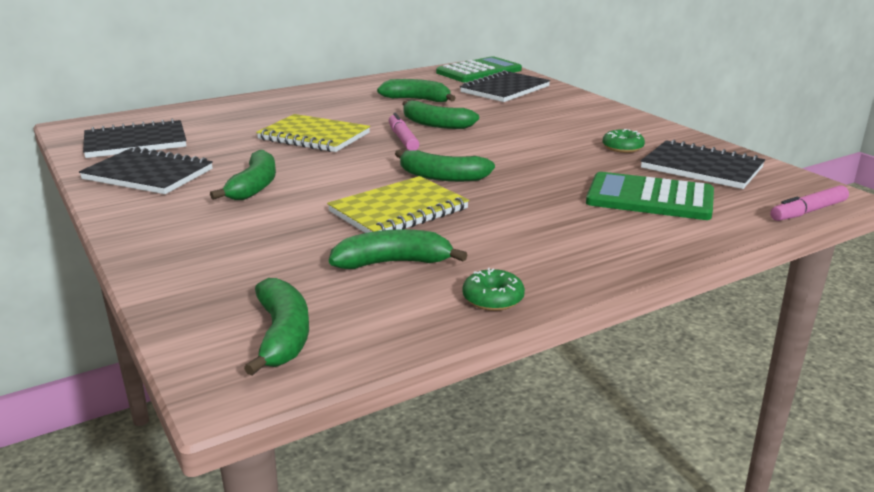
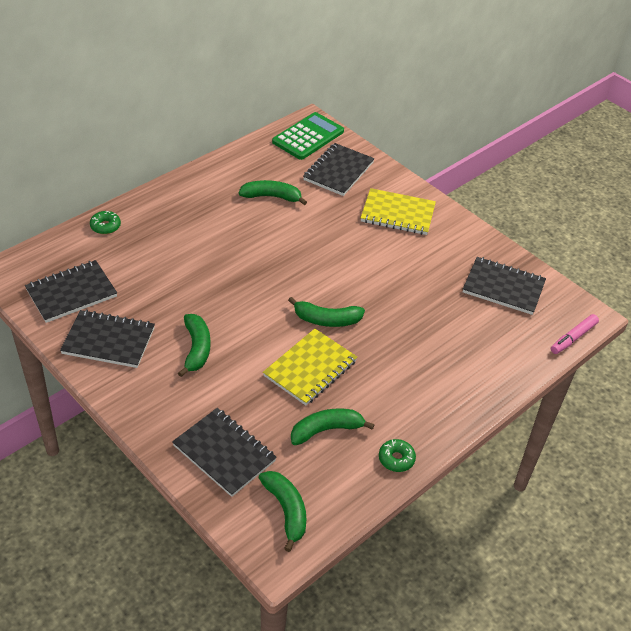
camera: 15 degrees left, 20 degrees up
yellow notebook [256,114,370,152] -> yellow notebook moved to [361,188,436,235]
pink marker [389,113,420,151] -> none
green banana [403,101,479,129] -> none
green calculator [586,172,714,220] -> none
green donut [603,129,645,153] -> green donut moved to [90,211,121,234]
none -> black notebook [172,408,277,497]

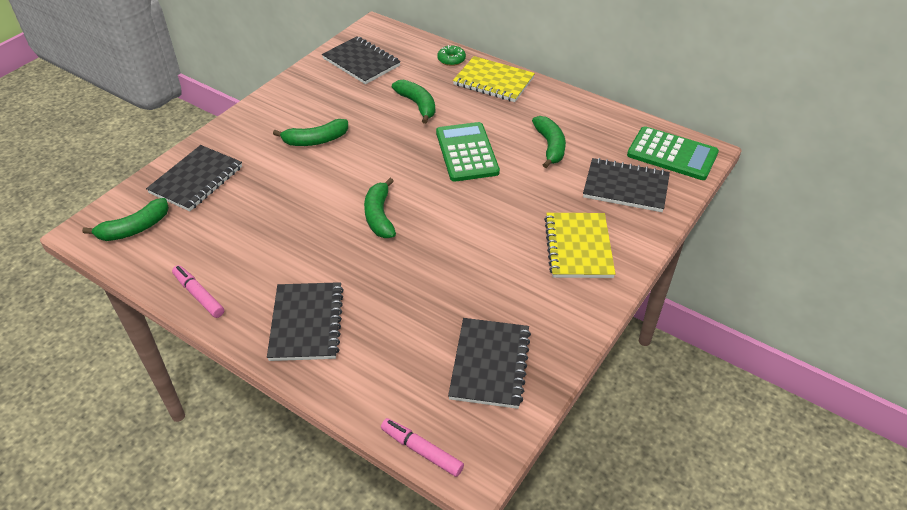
camera: 80 degrees right, 0 degrees up
black notebook [60,310,155,368] -> black notebook moved to [267,282,344,361]
yellow notebook [263,329,357,406] -> yellow notebook moved to [453,56,535,102]
green banana [291,409,375,445] -> green banana moved to [392,80,435,124]
green donut [379,439,416,472] -> pink marker [172,265,224,318]
none -> green calculator [436,122,500,182]

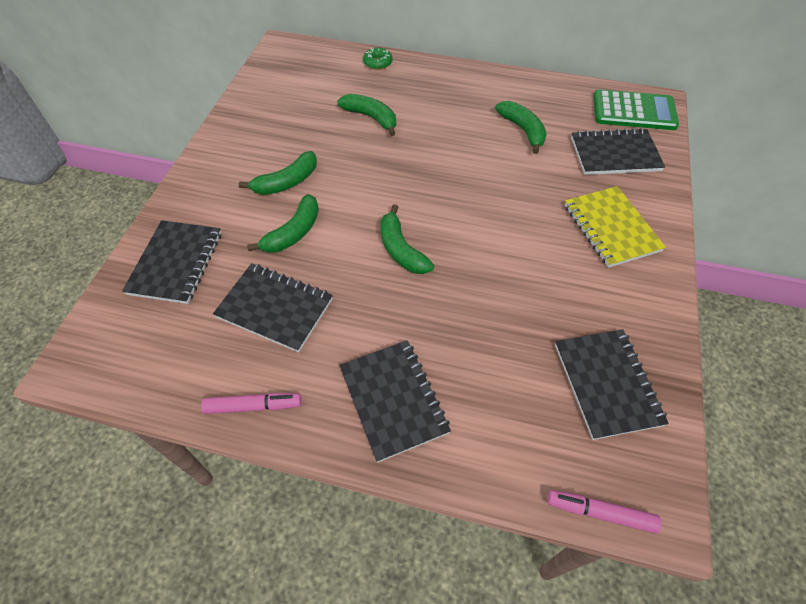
camera: 20 degrees left, 10 degrees up
green banana [82,198,169,241] -> green banana moved to [247,194,319,253]
pink marker [172,265,224,318] -> pink marker turned 150 degrees clockwise [201,393,301,414]
black notebook [322,36,401,84] -> black notebook moved to [213,263,333,352]
green calculator [436,122,500,182] -> none
yellow notebook [453,56,535,102] -> none

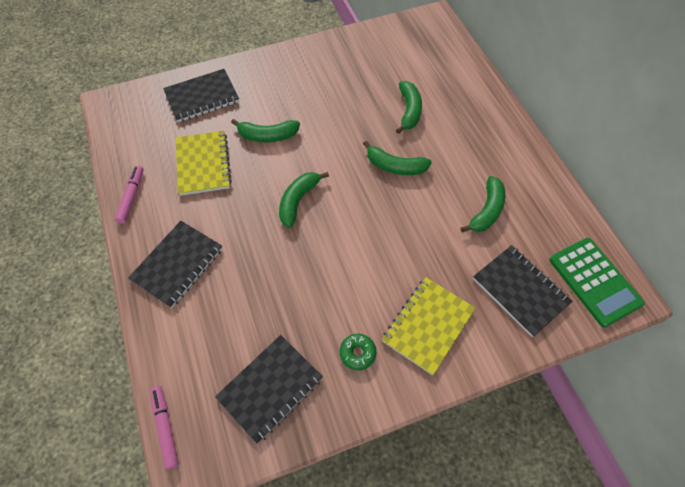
camera: 55 degrees right, 5 degrees up
pink marker [201,393,301,414] -> pink marker turned 135 degrees counterclockwise [115,165,144,224]
black notebook [213,263,333,352] -> yellow notebook [176,131,232,196]
green banana [239,151,317,195] -> green banana moved to [363,141,432,175]
green donut [363,48,393,70] -> green donut moved to [340,334,376,370]

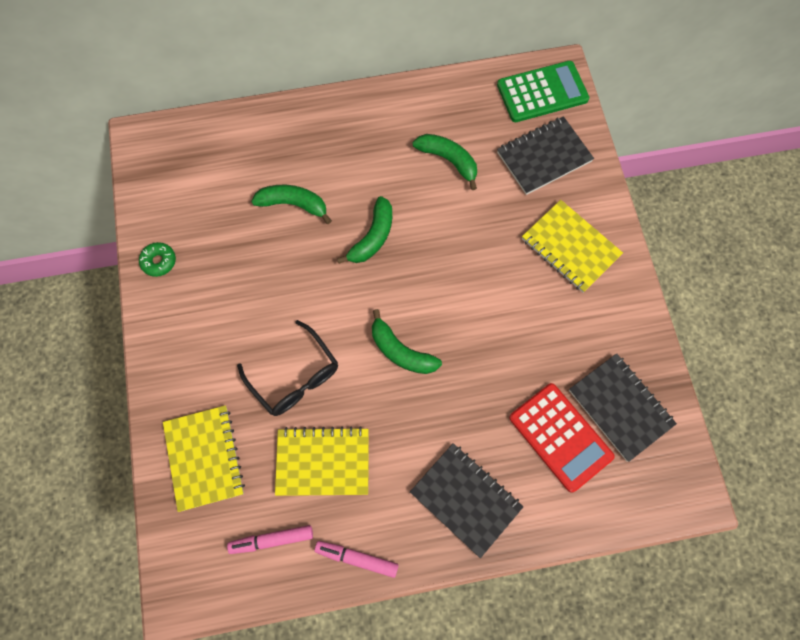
camera: 80 degrees left, 10 degrees up
pink marker [150,386,179,469] -> pink marker moved to [227,525,313,554]
black notebook [163,69,240,122] -> yellow notebook [163,405,245,512]
green banana [231,119,300,142] -> black glasses [237,320,338,416]
green donut [340,334,376,370] -> green donut moved to [139,242,176,277]
none -> red calculator [509,383,615,493]

